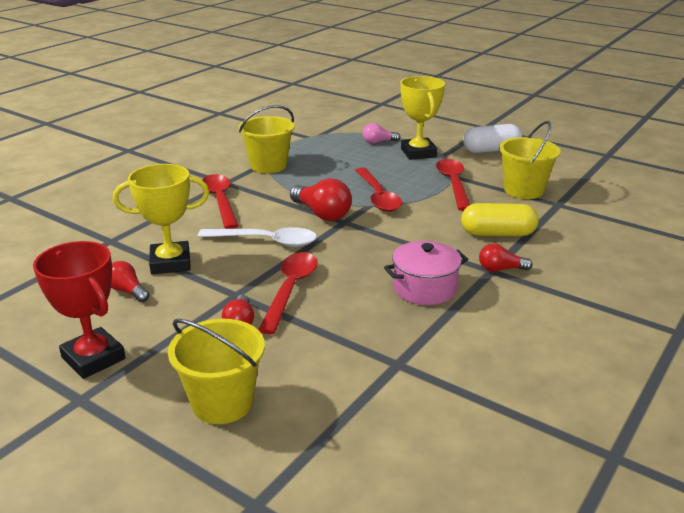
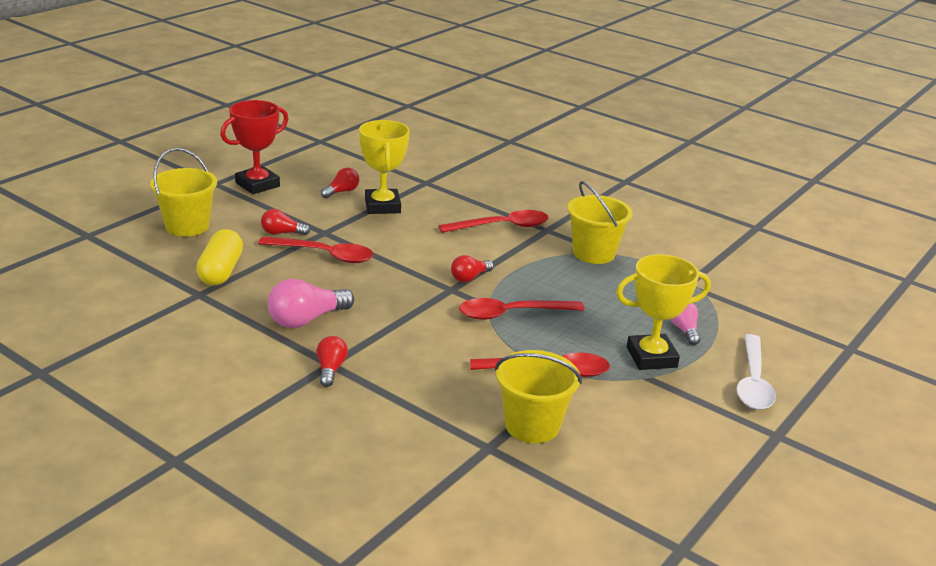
camera: 90 degrees right, 0 degrees up
white spoon [198,227,317,247] -> white spoon moved to [736,334,776,410]
red light bulb [290,178,352,221] -> red light bulb [451,255,494,282], size x0.60
pink pot [384,241,468,305] -> pink light bulb [268,278,354,328]
yellow capsule [461,203,539,236] -> yellow capsule moved to [196,229,243,285]
white capsule [463,124,522,153] -> none

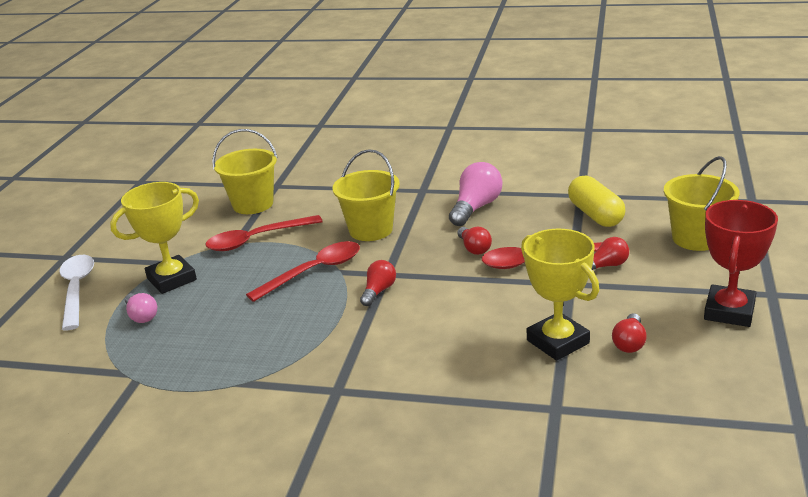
camera: 160 degrees right, 0 degrees up
red light bulb [316,336,348,387] -> red light bulb moved to [457,227,492,255]
red spoon [439,210,549,233] -> none
yellow bucket [568,181,633,264] -> yellow bucket moved to [332,149,400,241]

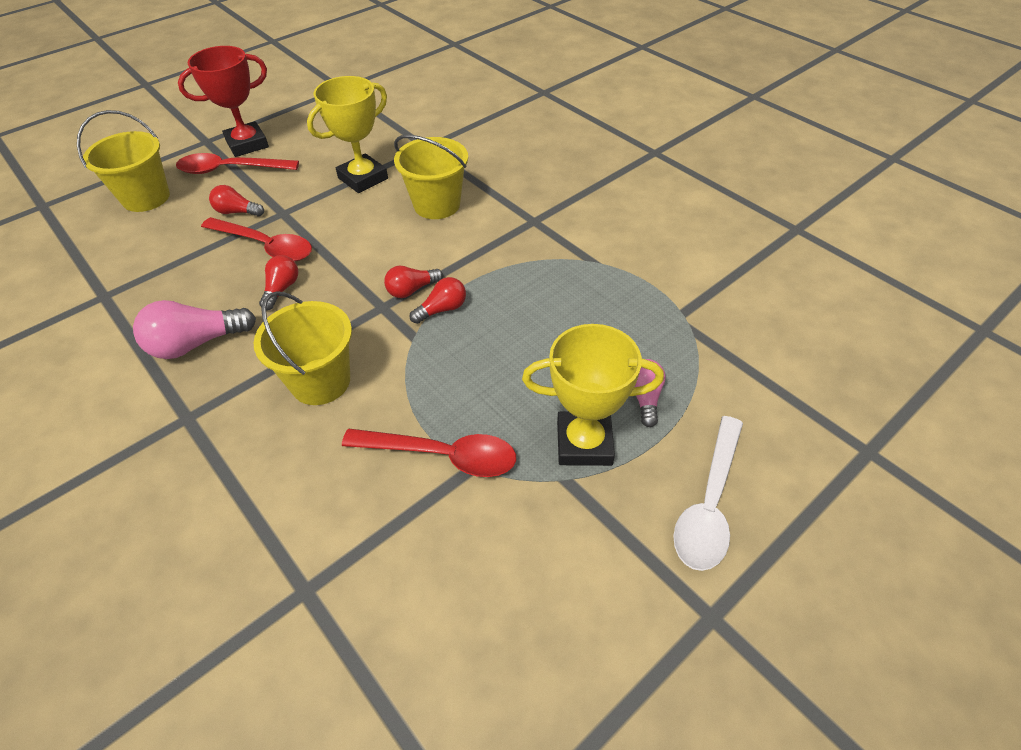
camera: 145 degrees left, 20 degrees up
yellow bucket [212,129,278,214] -> yellow bucket moved to [394,135,468,219]
red spoon [246,241,360,302] -> red spoon moved to [176,153,299,174]
yellow trophy [521,229,599,361] -> yellow trophy turned 45 degrees clockwise [307,76,388,193]
yellow capsule [568,175,625,227] -> none
red light bulb [612,313,647,353] -> red light bulb moved to [410,277,466,324]

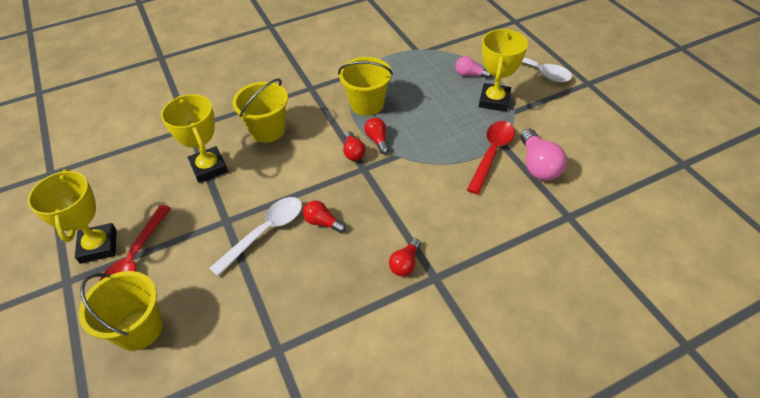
camera: 75 degrees left, 0 degrees up
pink light bulb [133,300,256,359] -> pink light bulb moved to [520,129,567,180]
red trophy [178,46,269,157] -> yellow trophy [28,169,117,264]
red spoon [201,217,312,262] -> white spoon [209,197,302,276]
red light bulb [209,185,264,217] -> red light bulb moved to [389,238,421,276]
yellow bucket [254,291,352,405] -> yellow bucket moved to [338,57,393,116]

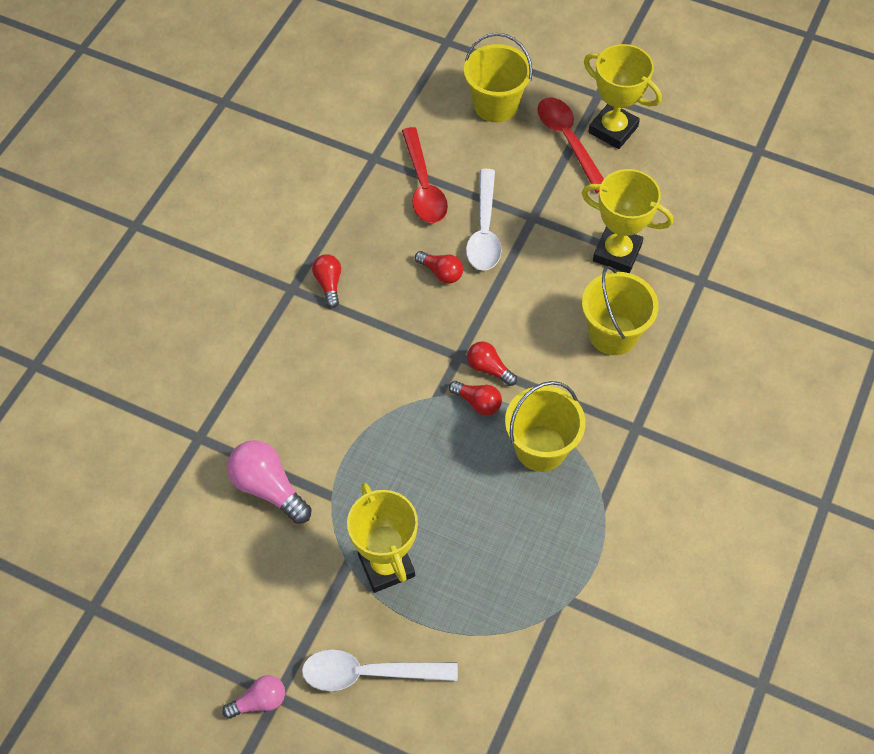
camera: 140 degrees right, 10 degrees up
red light bulb [303,201,346,233] -> red light bulb turned 45 degrees clockwise [415,251,463,284]
pink light bulb [456,56,492,79] -> pink light bulb moved to [222,675,285,719]
red spoon [467,121,515,194] -> red spoon moved to [402,127,448,223]

